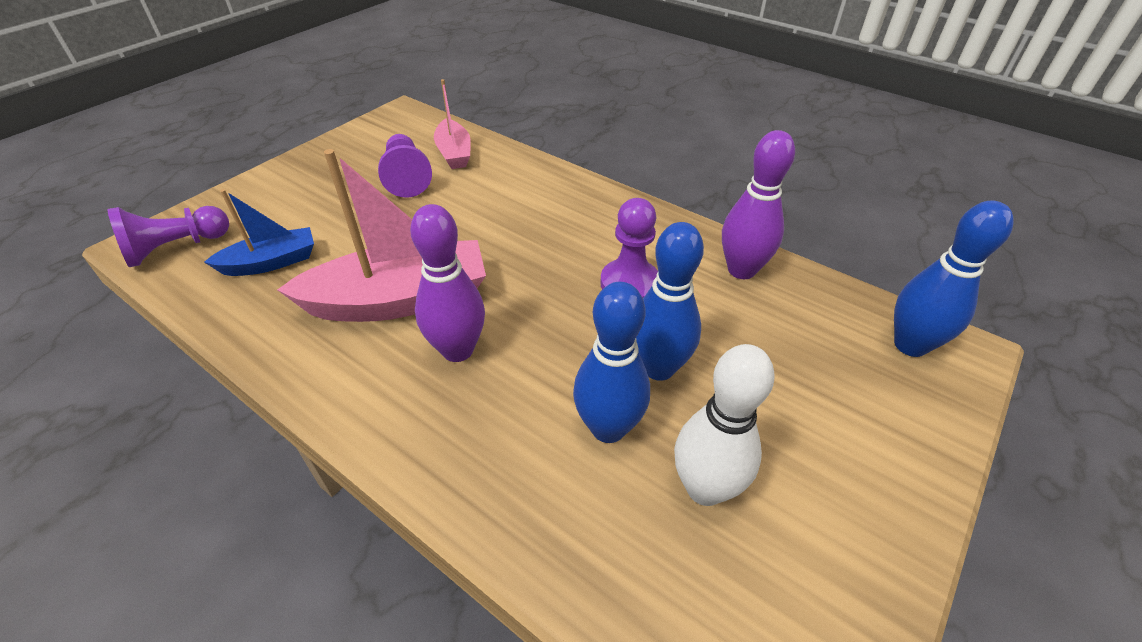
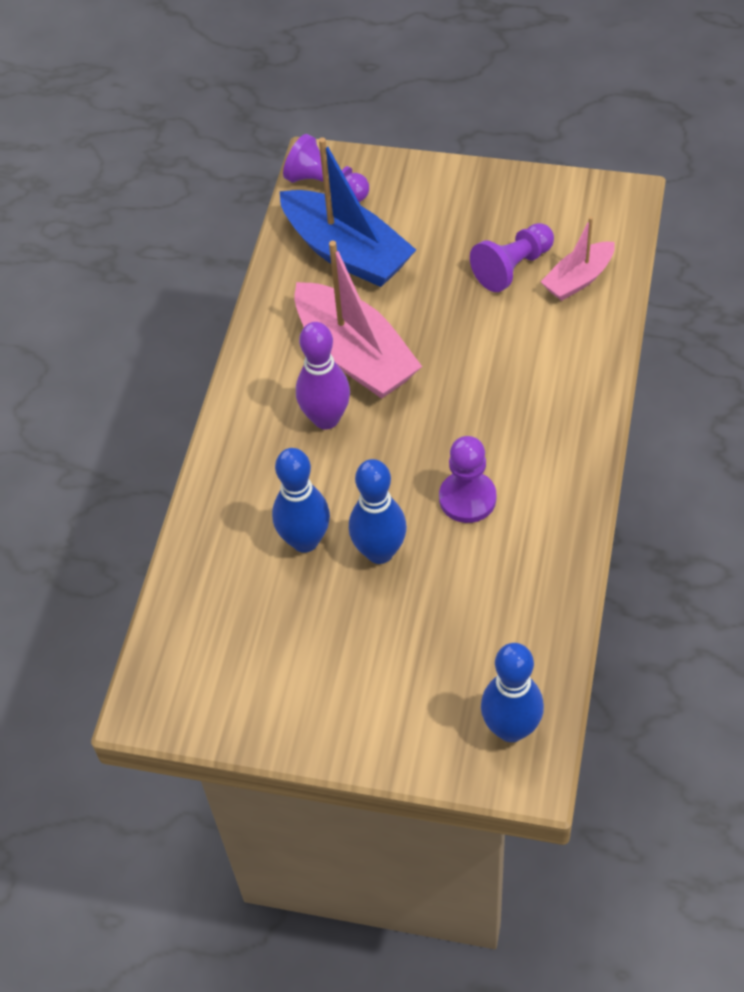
camera: 70 degrees right, 10 degrees up
blue boat [204,189,314,276] -> blue boat [279,137,416,287], size x1.80
white bowling pin [674,344,775,506] -> none
purple bowling pin [722,130,795,279] -> none

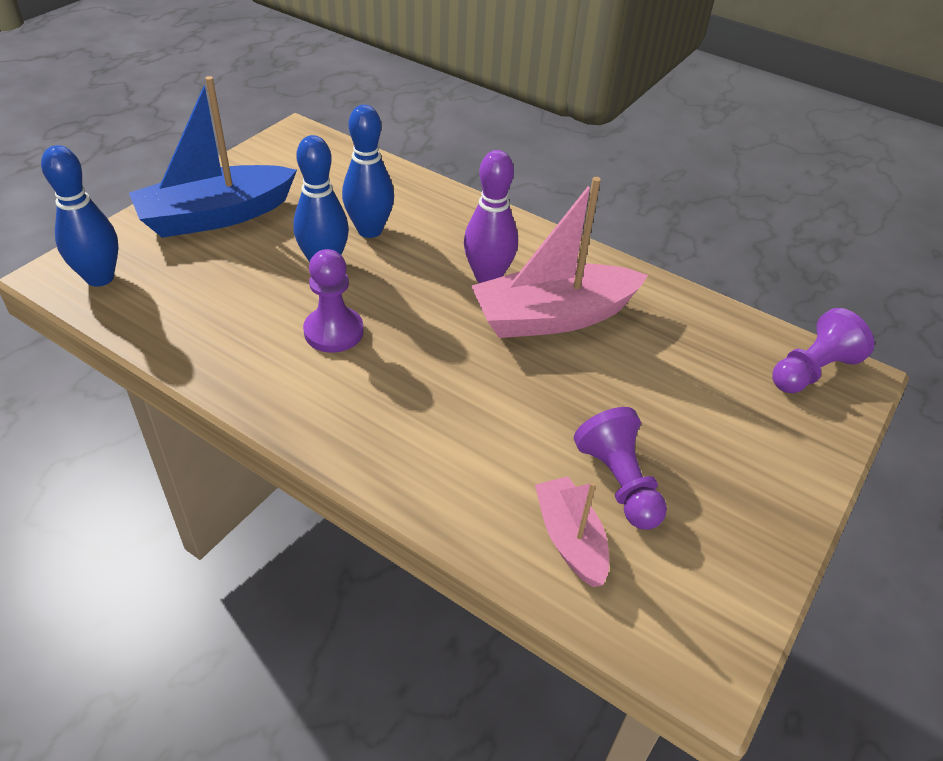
camera: 105 degrees right, 10 degrees down
blue boat [279,137,416,287] -> blue boat moved to [129,76,297,238]

